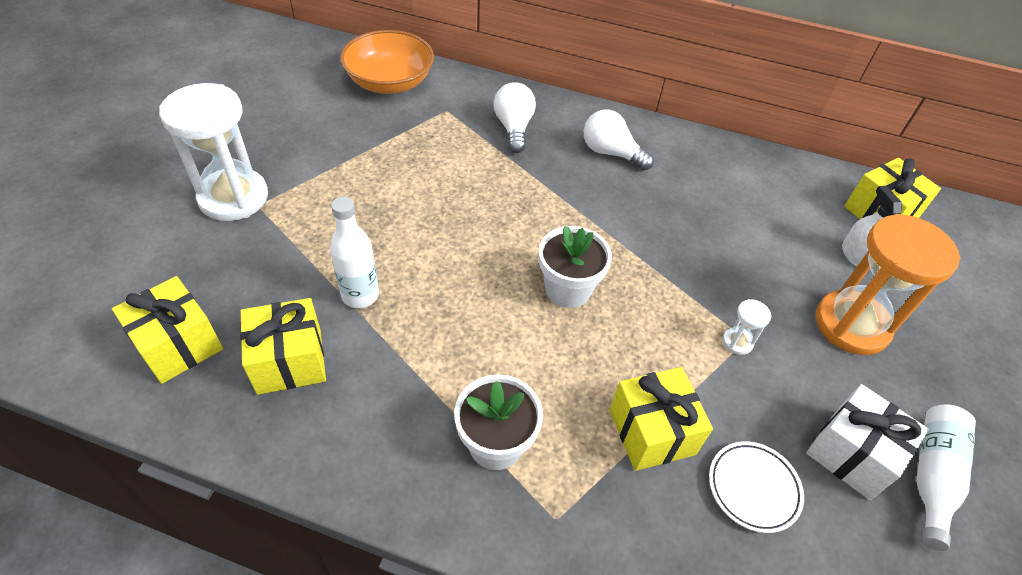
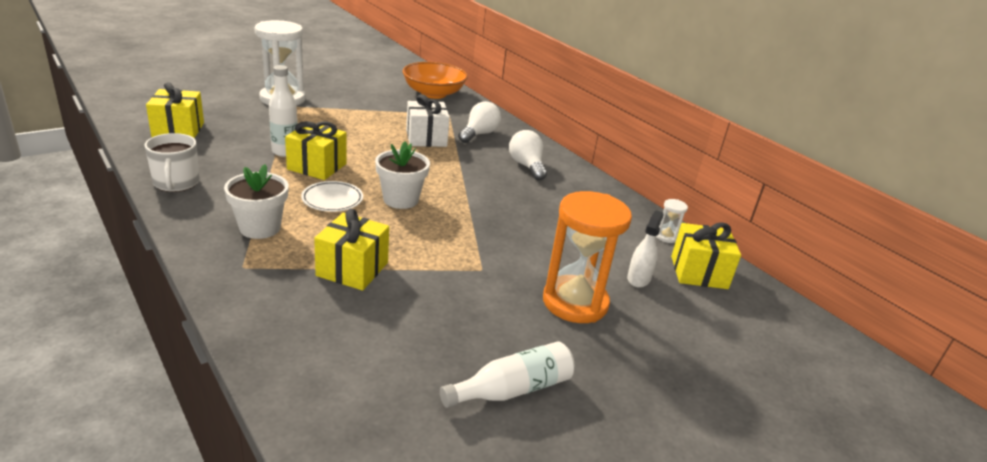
camera: 35 degrees right, 20 degrees down
yellow gift [240,298,326,395] -> yellow gift moved to [285,121,346,180]
white plate [709,441,804,533] -> white plate moved to [301,181,363,212]
white hourglass [722,299,771,355] -> white hourglass moved to [656,199,688,243]
white gift [806,384,929,500] -> white gift moved to [406,94,450,147]
none -> white mug [145,133,199,192]

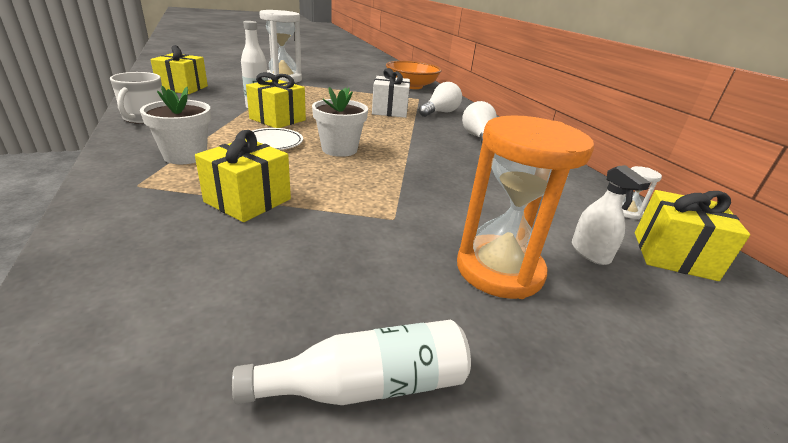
camera: 15 degrees right, 0 degrees up
white spray bottle [627,210,664,288] -> white spray bottle turned 120 degrees clockwise [572,165,651,265]

